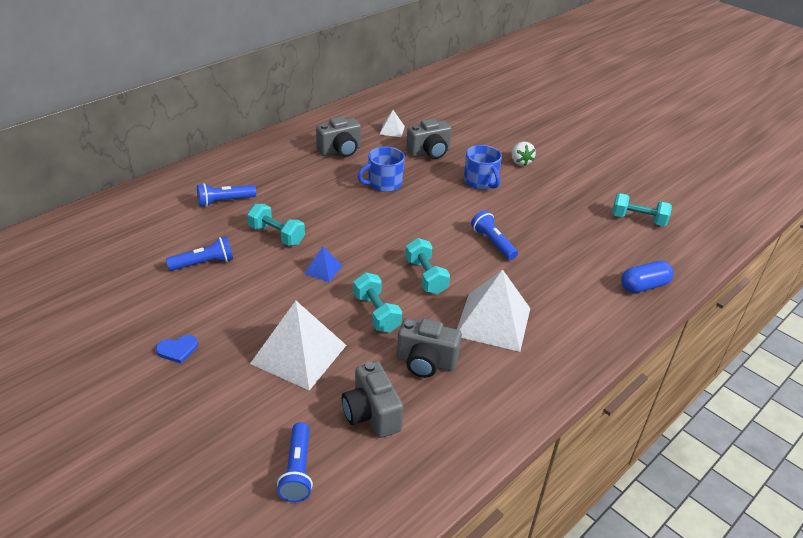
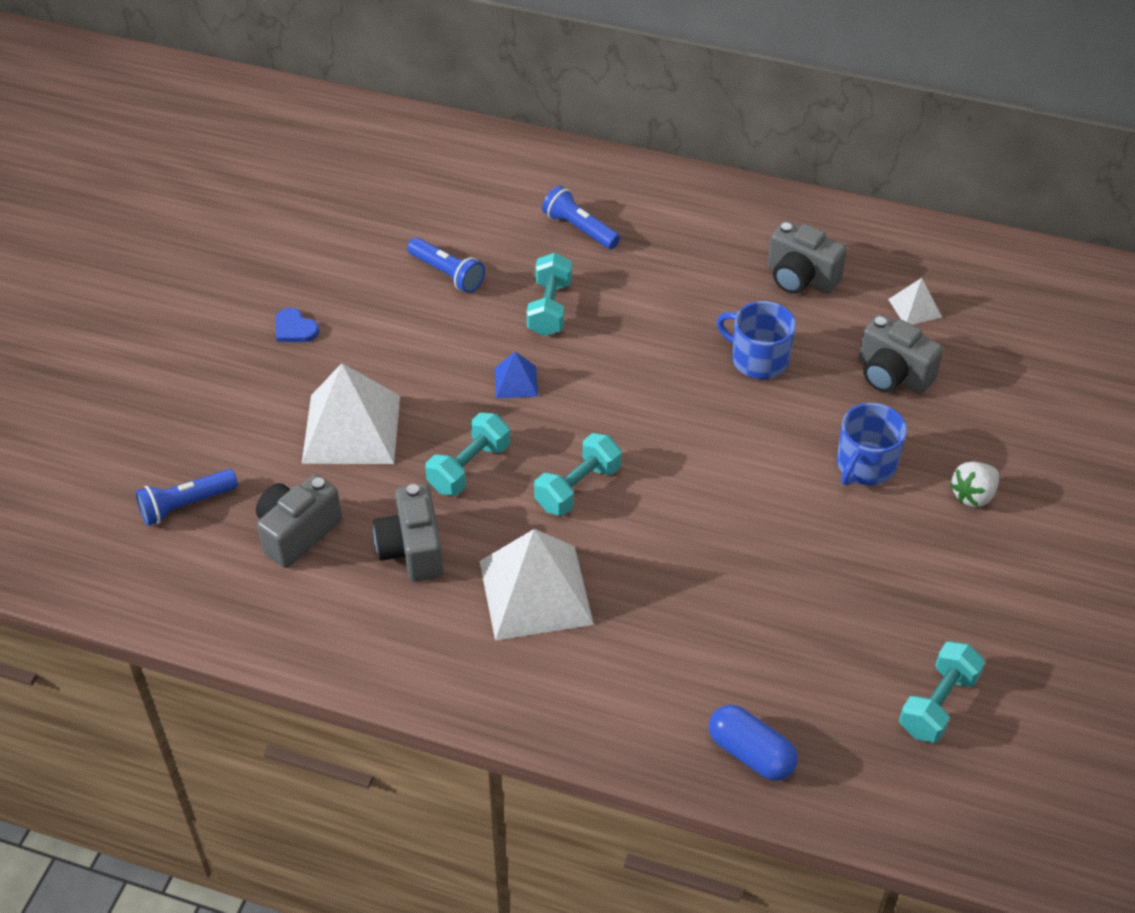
camera: 65 degrees right, 10 degrees up
blue flashlight [471,210,518,260] -> none
turquoise dumbbell [612,193,672,226] -> turquoise dumbbell turned 45 degrees clockwise [899,641,985,743]

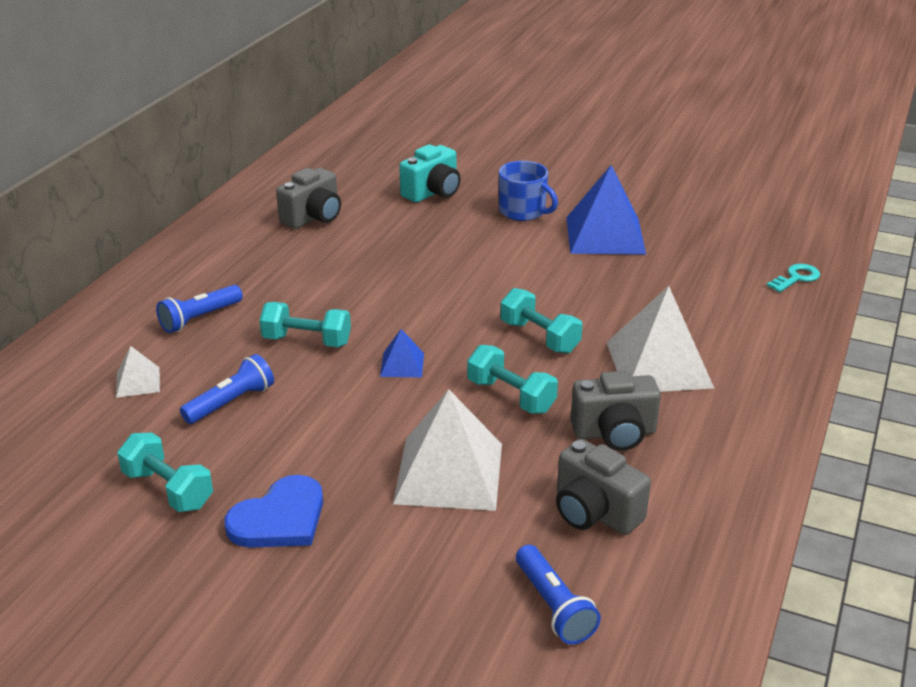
camera: 85 degrees left, 15 degrees down
blue heart [276,308,319,342] -> blue heart [225,475,323,548], size x1.75
blue capsule [709,705,798,781] -> turquoise key [767,264,820,292]
blue mug [717,301,796,379] -> none
grey camera [858,314,944,394] -> turquoise camera [399,144,461,203]
white pyramid [888,278,942,325] -> white pyramid moved to [116,346,160,398]
turquoise dumbbell [899,641,985,743] -> turquoise dumbbell moved to [117,432,213,512]
white strawberry [950,461,999,507] -> none
none -> blue pyramid [566,165,646,255]

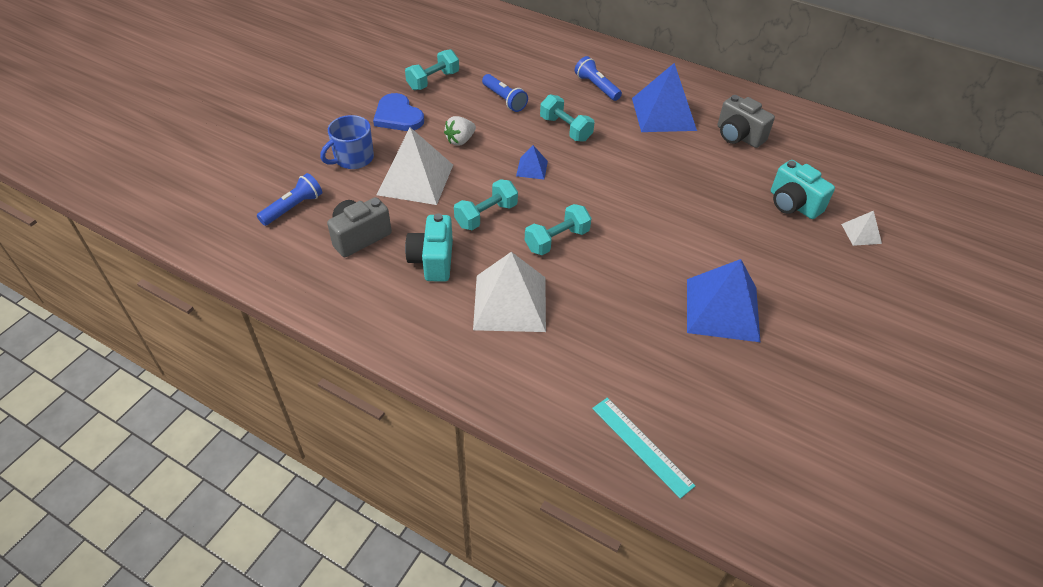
camera: 95 degrees right, 15 degrees up
white pyramid [116,346,160,398] -> white pyramid moved to [841,211,882,246]
turquoise dumbbell [259,302,351,347] -> turquoise dumbbell turned 60 degrees counterclockwise [540,95,594,142]
blue mug [499,161,558,221] -> blue mug moved to [320,115,374,169]
blue flashlight [516,545,601,645] -> blue flashlight turned 150 degrees clockwise [257,173,322,226]
grey camera [570,371,661,451] -> turquoise camera [405,213,453,282]
turquoise key [767,264,820,292] -> turquoise ruler [592,398,695,499]
none -> white strawberry [444,116,476,146]
none -> blue pyramid [632,63,697,132]

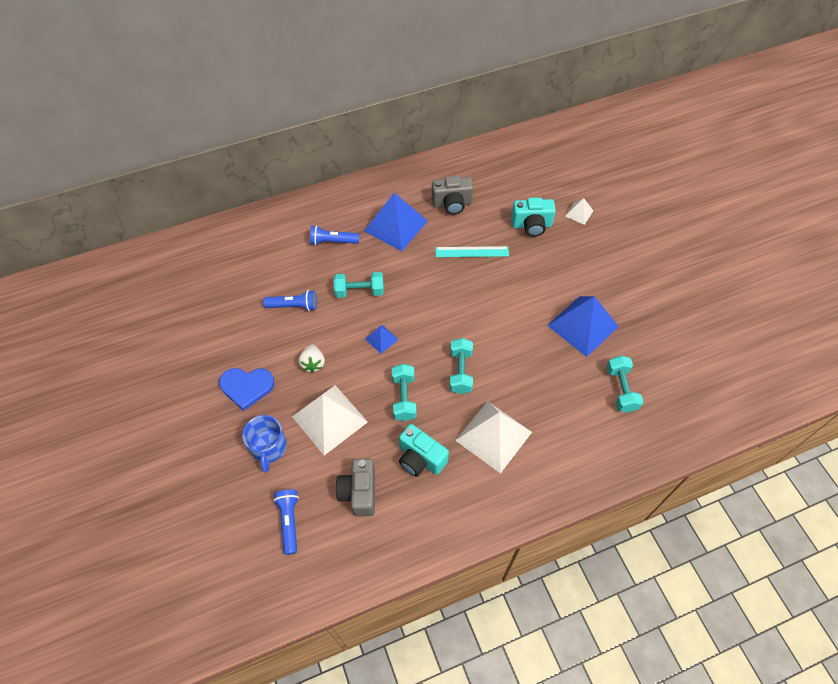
camera: 50 degrees left, 10 degrees up
turquoise dumbbell [405,49,459,90] -> turquoise dumbbell moved to [606,356,643,412]
turquoise ruler [592,398,695,499] -> turquoise ruler moved to [436,246,509,257]

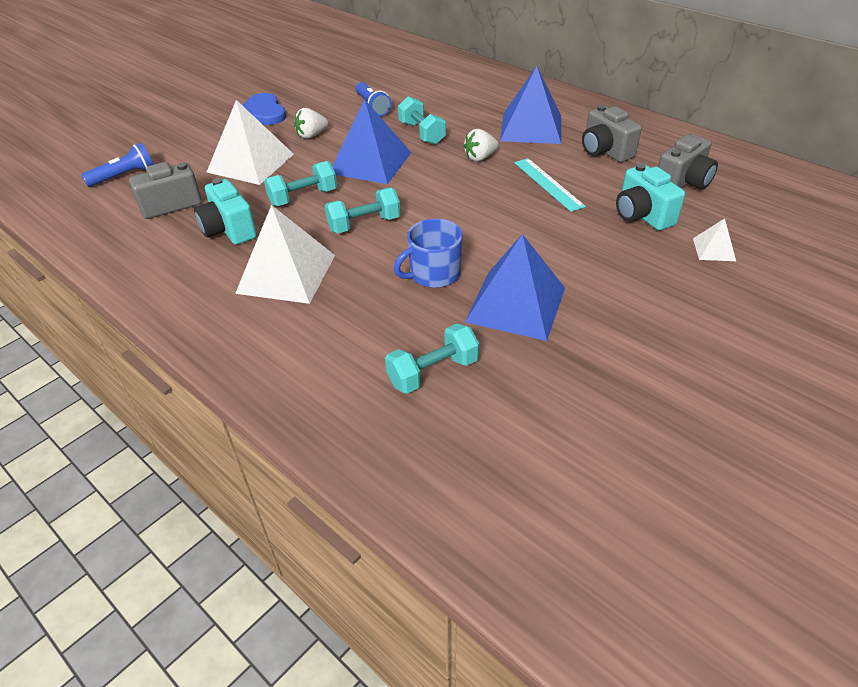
camera: 65 degrees right, 15 degrees down
blue mug [242,415,287,473] -> blue mug moved to [394,219,463,288]
blue flashlight [310,225,359,246] -> none
blue pyramid [365,325,399,354] -> blue pyramid [332,99,411,184], size x2.13
turquoise camera [399,424,449,477] -> turquoise camera turned 45 degrees counterclockwise [194,178,257,245]
none -> white strawberry [463,129,499,161]
none -> grey camera [658,134,718,189]

